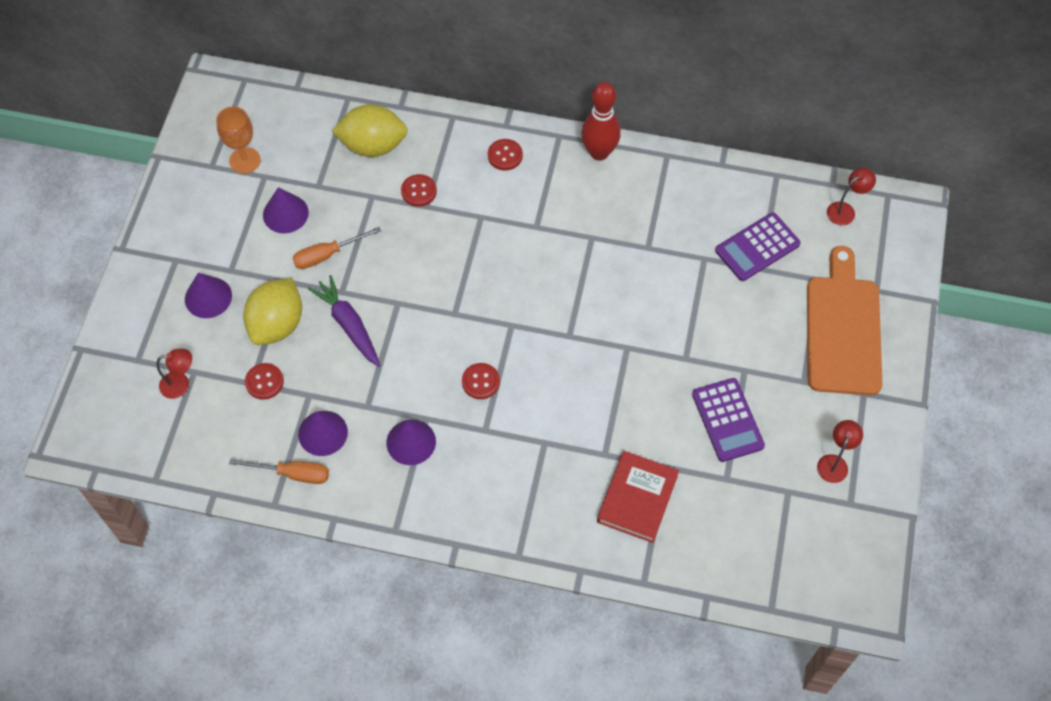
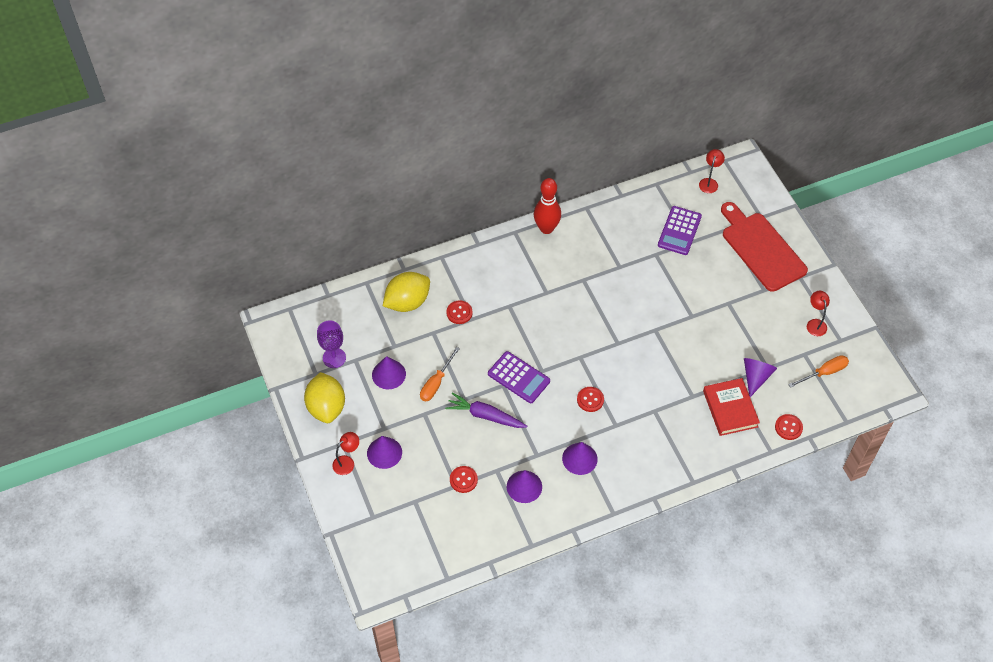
camera: 35 degrees left, 5 degrees down
red lamp [156,349,192,399] -> red lamp moved to [332,432,359,475]
orange goblet [216,106,260,174] -> purple goblet [317,321,346,368]
orange screwdriver [229,458,329,484] -> orange screwdriver moved to [788,355,849,388]
yellow lemon [243,278,302,345] -> yellow lemon moved to [304,372,345,423]
red button [488,139,523,171] -> red button moved to [775,414,803,440]
purple calculator [692,378,765,462] -> purple calculator moved to [488,351,550,403]
orange cutting board [807,246,882,395] -> red cutting board [721,202,808,292]
none -> purple cone [744,358,777,397]

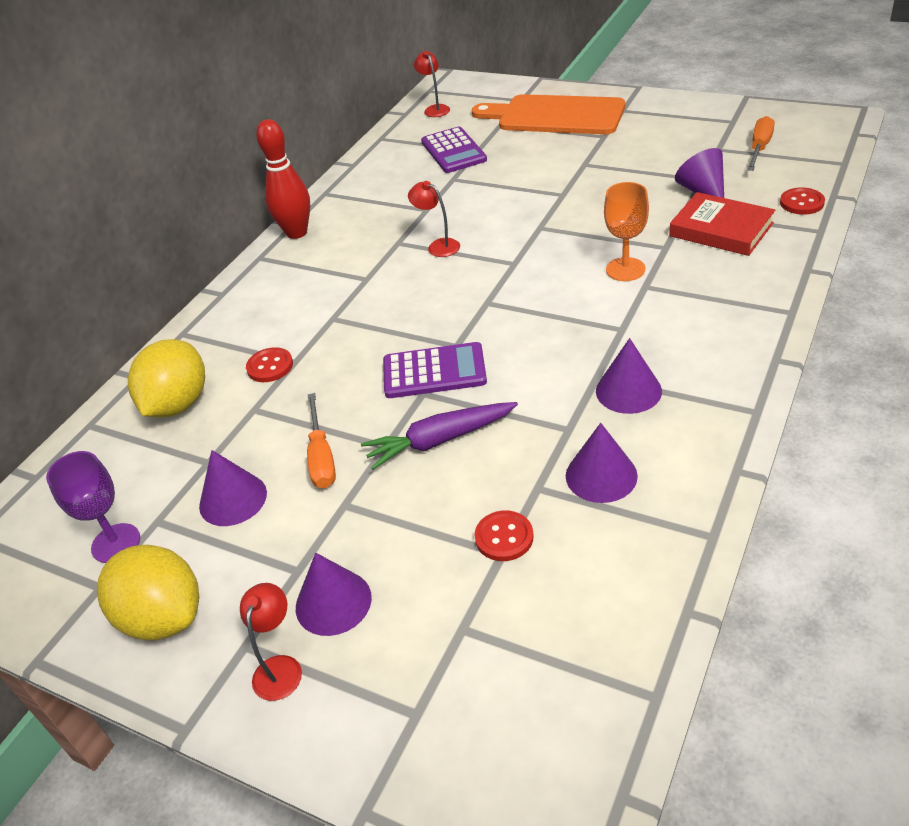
camera: 35 degrees left, 15 degrees down
red button [577,387,604,412] -> none
red cutting board [721,202,808,292] -> orange cutting board [472,94,625,134]
red lamp [807,291,830,336] -> red lamp moved to [408,181,460,257]
none -> orange goblet [604,182,649,281]

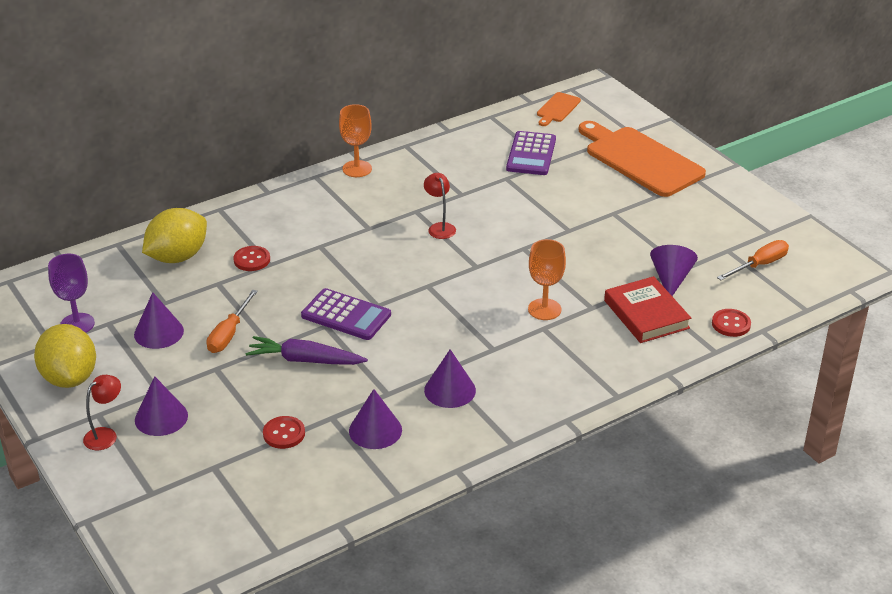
camera: 25 degrees right, 5 degrees down
red bowling pin [256,119,310,239] -> orange goblet [339,104,372,177]
red lamp [414,51,450,117] -> orange cutting board [537,92,581,126]

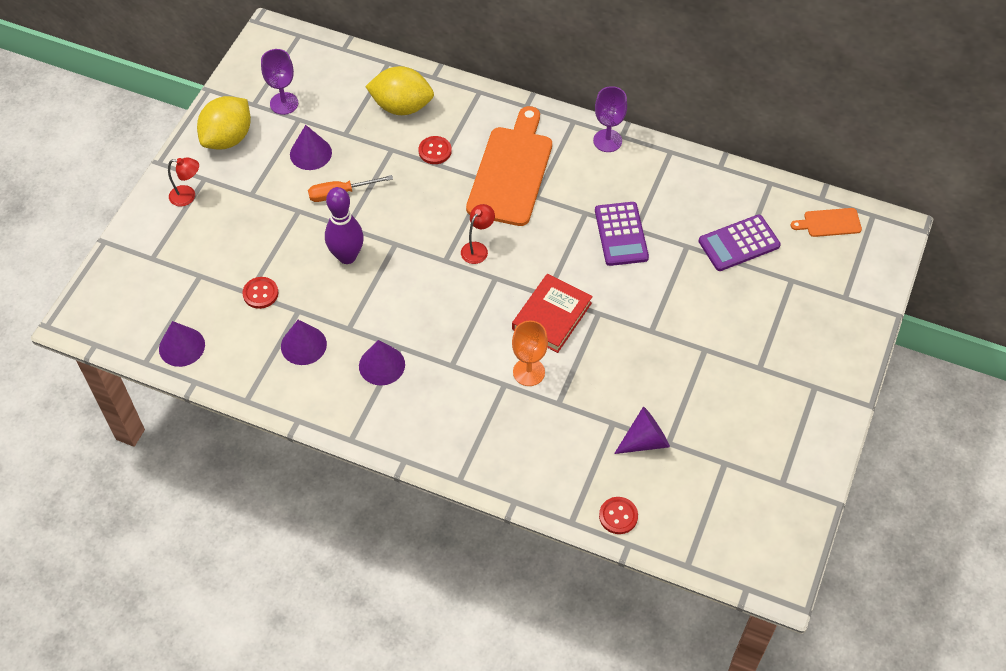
camera: 55 degrees right, 20 degrees up
purple cone [135,376,188,436] -> purple cone moved to [159,321,205,367]
purple carrot [246,336,368,365] -> purple bowling pin [325,187,364,264]
purple calculator [301,288,391,340] -> purple calculator moved to [595,202,649,266]
orange goblet [339,104,372,177] -> purple goblet [593,86,627,152]
red lamp [424,173,456,239] -> red lamp moved to [461,204,495,264]
orange cutting board [578,121,706,197] -> orange cutting board moved to [466,106,552,226]
red book [604,276,691,343] -> red book moved to [512,274,593,353]
orange screwdriver [717,240,789,280] -> none

